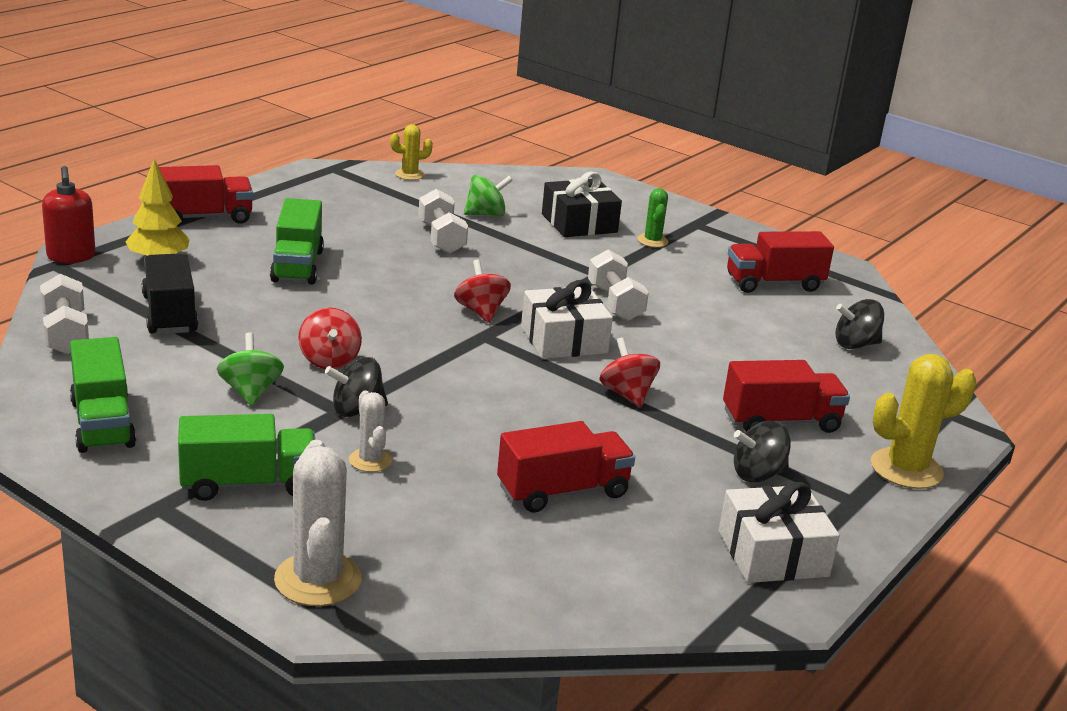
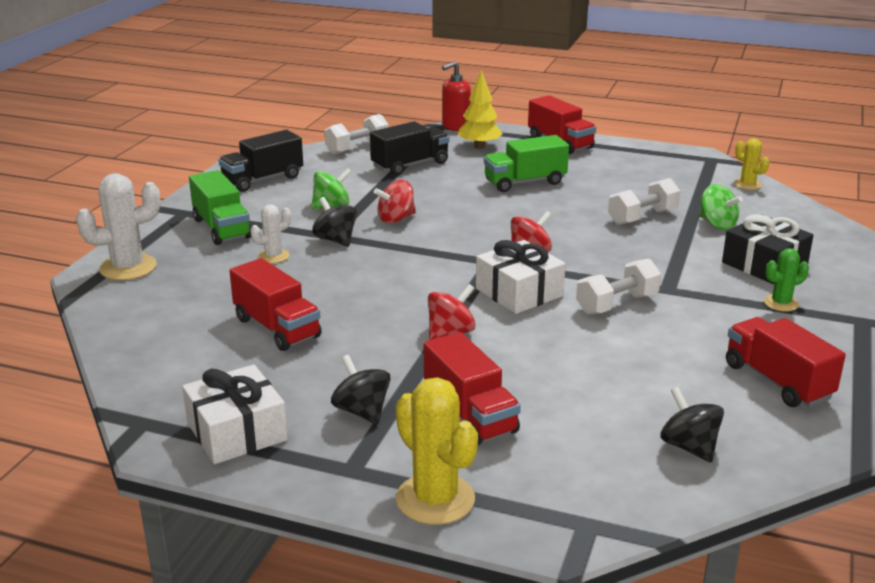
camera: 75 degrees right, 0 degrees up
green truck [70,337,136,453] -> black truck [218,130,303,192]

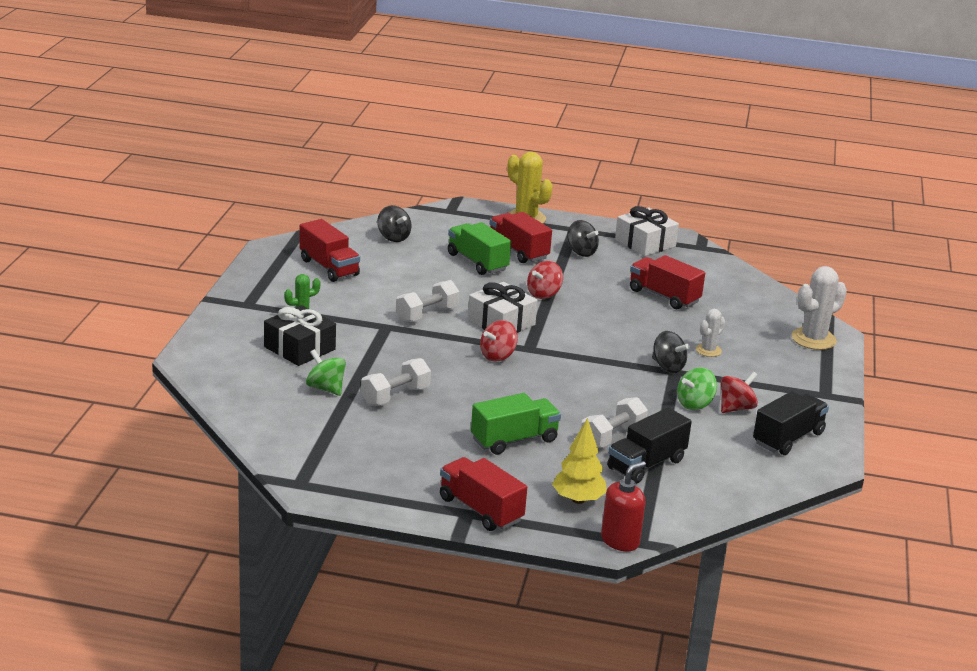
camera: 170 degrees right, 0 degrees up
green truck [189,170,252,245] -> green truck moved to [448,222,511,275]
white dumbbell [324,114,389,155] -> white dumbbell moved to [581,397,648,448]
red spinning top [374,180,416,224] -> red spinning top moved to [721,372,758,413]
yellow cactus [734,138,769,190] -> none

